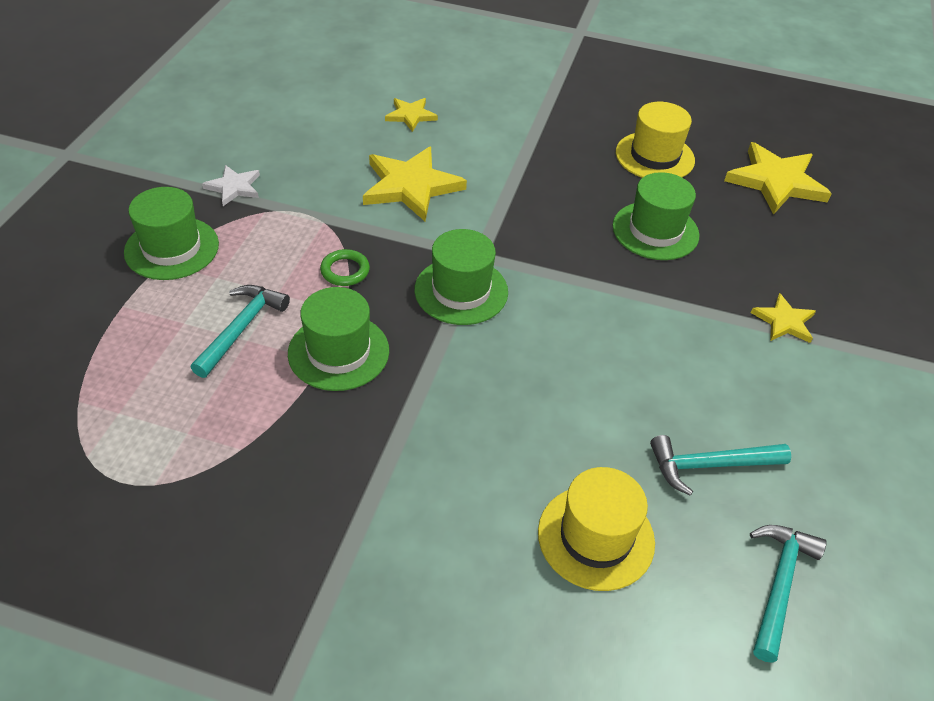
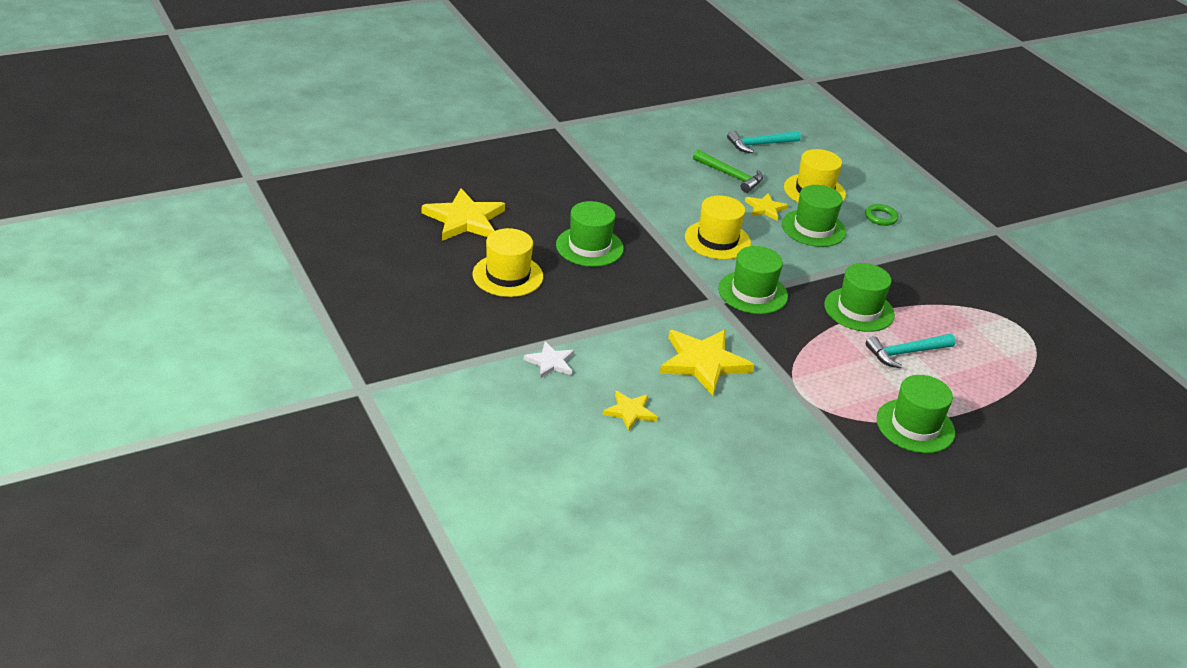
camera: 135 degrees left, 10 degrees down
white star [202,165,260,206] -> white star moved to [524,341,574,379]
green ring [320,249,370,286] -> green ring moved to [865,204,899,226]
turquoise hammer [650,435,791,496] -> green hammer [693,150,763,193]
yellow star [751,293,816,343] -> yellow star moved to [745,193,788,221]
none -> yellow hat [685,196,751,260]
none -> green hat [782,185,846,247]

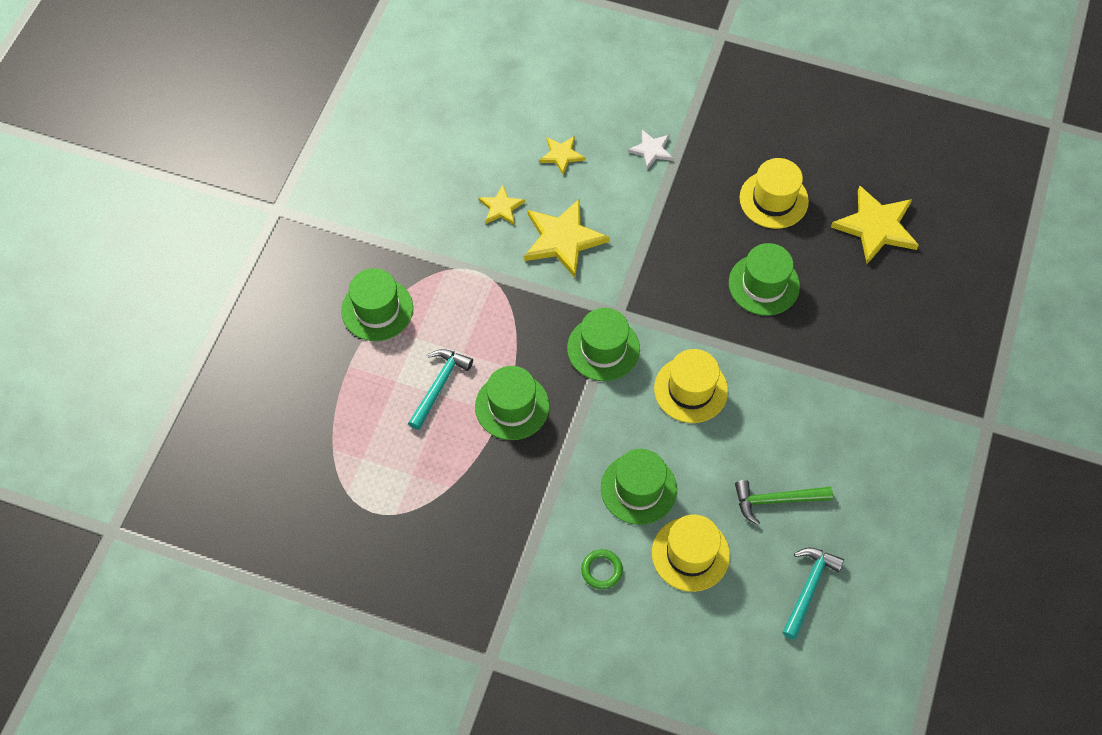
camera: 140 degrees right, 25 degrees up
yellow star [745,193,788,221] -> yellow star moved to [478,185,525,225]

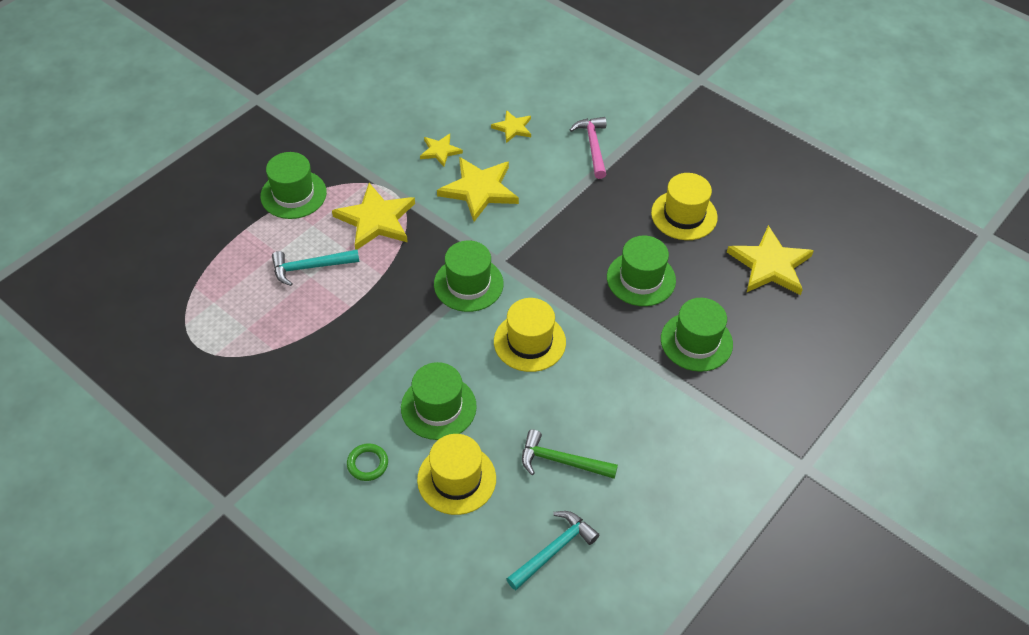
camera: 20 degrees right, 10 degrees down
turquoise hammer [408,349,473,430] -> turquoise hammer turned 150 degrees counterclockwise [272,249,360,286]
green hat [475,366,549,440] -> green hat moved to [661,298,733,372]
white star [628,130,673,170] -> pink hammer [570,117,607,179]
none -> yellow star [332,183,415,250]

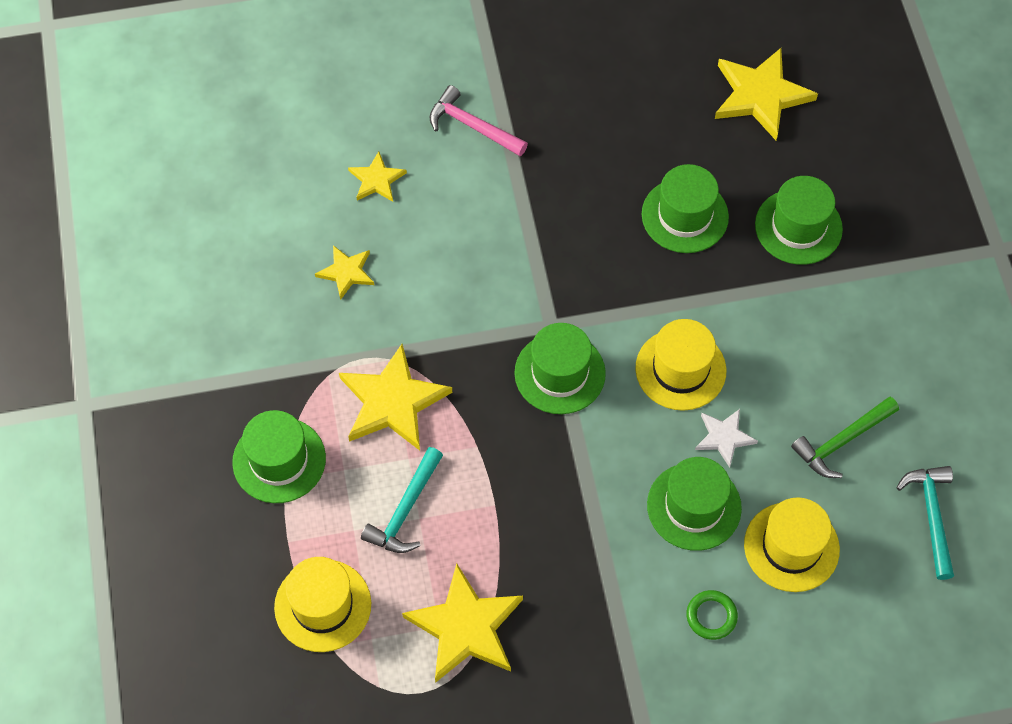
camera: 50 degrees left, 10 degrees up
yellow star [437,157,519,222] -> yellow star moved to [402,563,523,683]
yellow hat [651,173,718,240] -> yellow hat moved to [274,557,371,652]
none -> white star [695,409,758,467]

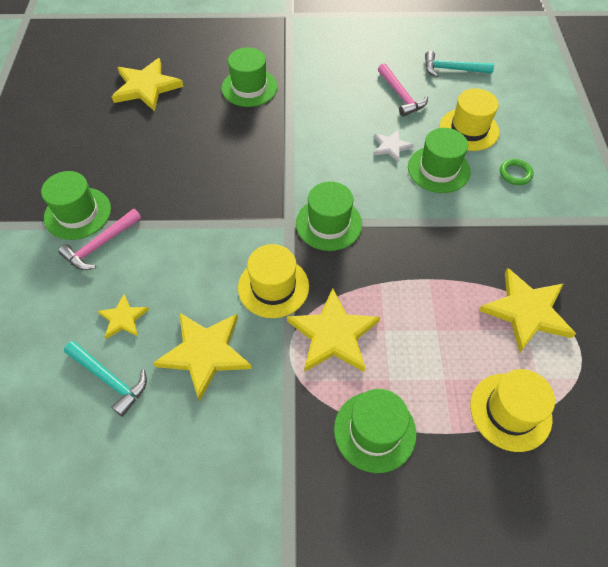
camera: 80 degrees left, 5 degrees down
yellow star [315,245,374,300] -> yellow star [153,312,252,402], size x1.84
turquoise hammer [361,447,443,553] -> turquoise hammer moved to [64,341,147,417]
yellow hat [635,319,727,411] -> yellow hat moved to [238,244,309,318]
green hat [642,164,729,253] -> green hat moved to [41,171,111,240]
green hammer [791,397,899,478] -> pink hammer [378,63,428,117]

